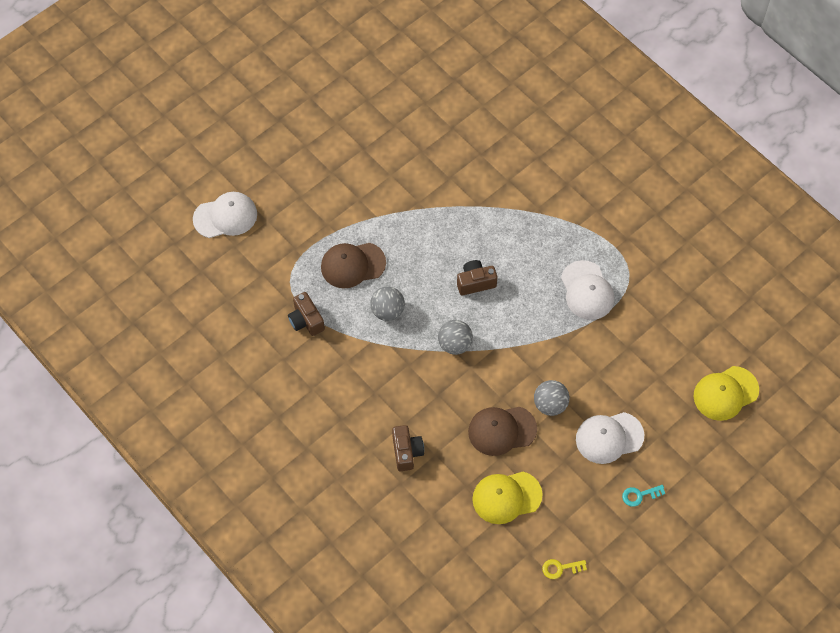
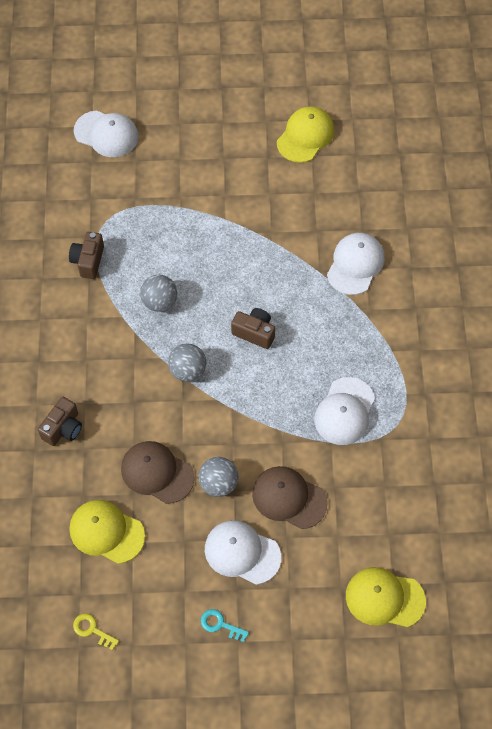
camera: 40 degrees right, 0 degrees up
brown cap [321,243,386,288] -> brown cap moved to [252,466,327,529]
none -> yellow cap [277,106,334,163]
none -> white cap [327,233,385,295]

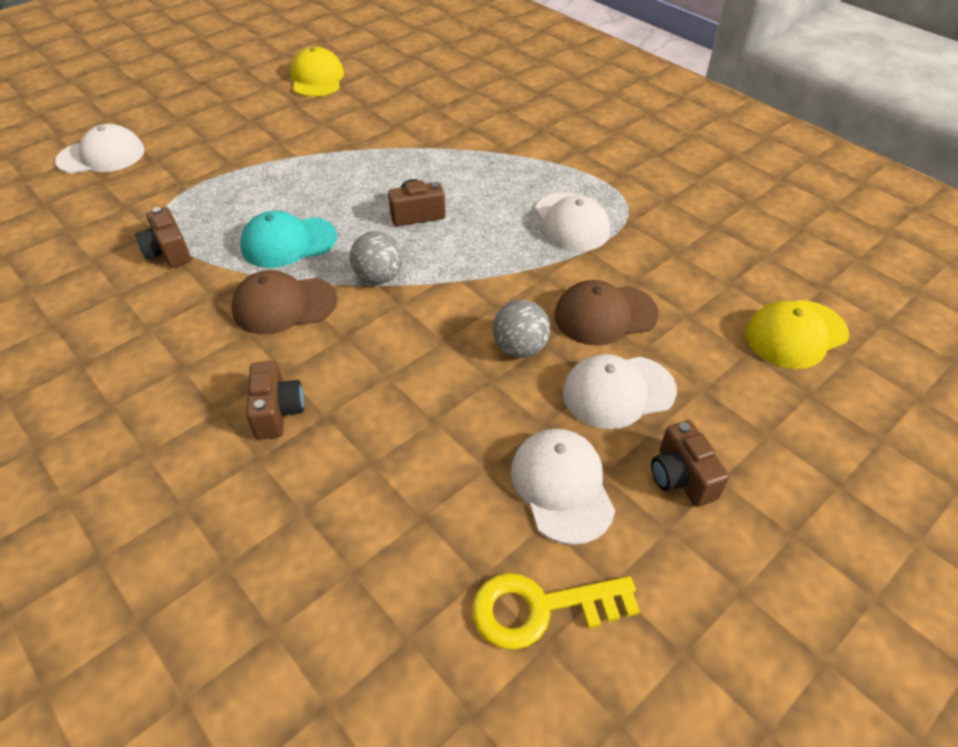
camera: 40 degrees left, 15 degrees down
yellow cap [70,500,145,564] -> none
yellow key [73,613,119,650] -> yellow key [472,573,640,650], size x1.86
brown cap [121,441,195,504] -> brown cap moved to [231,270,337,334]
grey ball [140,275,177,312] -> turquoise cap [240,211,337,268]
turquoise key [201,609,249,642] -> brown camera [651,420,729,507]
white cap [327,233,385,295] -> white cap moved to [511,428,615,545]

